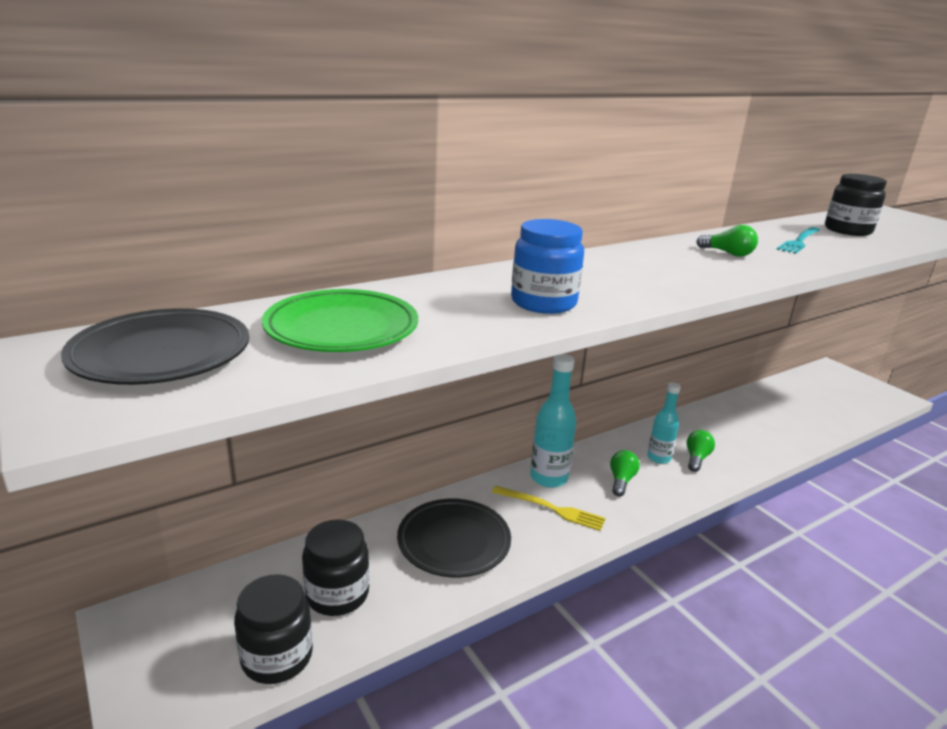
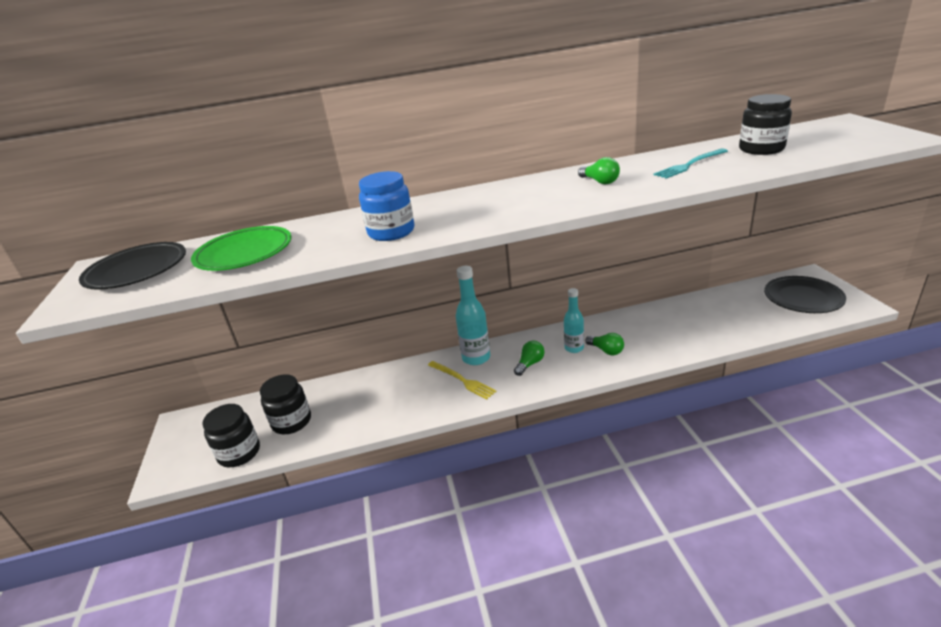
camera: 25 degrees right, 5 degrees up
black plate [397,499,511,577] -> black plate moved to [764,276,846,313]
green light bulb [687,430,715,472] -> green light bulb turned 90 degrees clockwise [585,333,624,355]

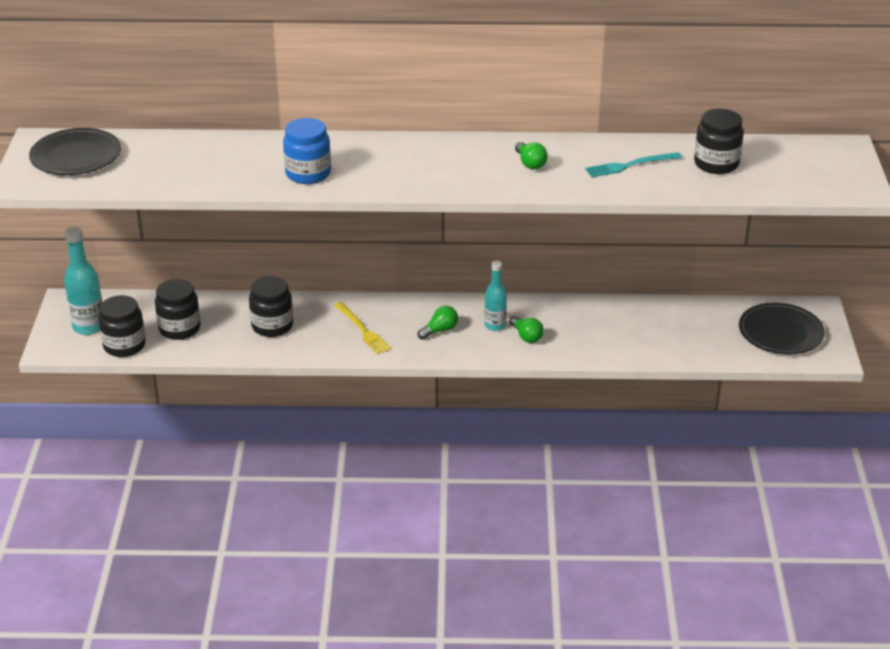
camera: 10 degrees right, 5 degrees up
green plate [191,226,291,271] -> none
turquoise bottle [456,266,490,365] -> turquoise bottle moved to [64,227,102,335]
none -> black jar [249,276,293,337]

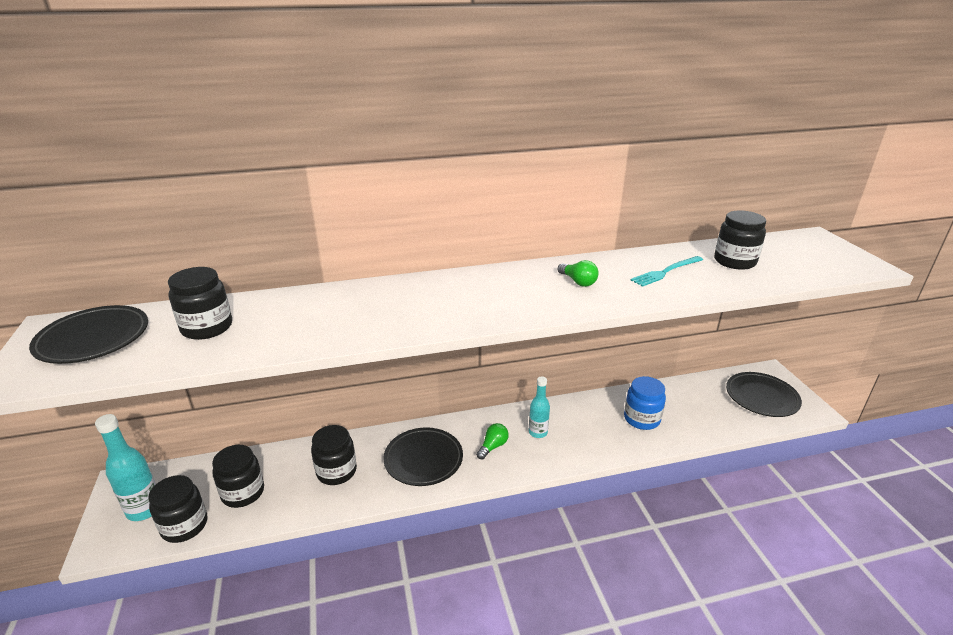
camera: 15 degrees left, 5 degrees down
blue jar [283,118,331,184] -> blue jar moved to [624,376,666,430]
yellow fork [334,302,391,354] -> black plate [383,427,463,486]
green light bulb [509,316,544,343] -> none
none -> black jar [168,267,232,340]

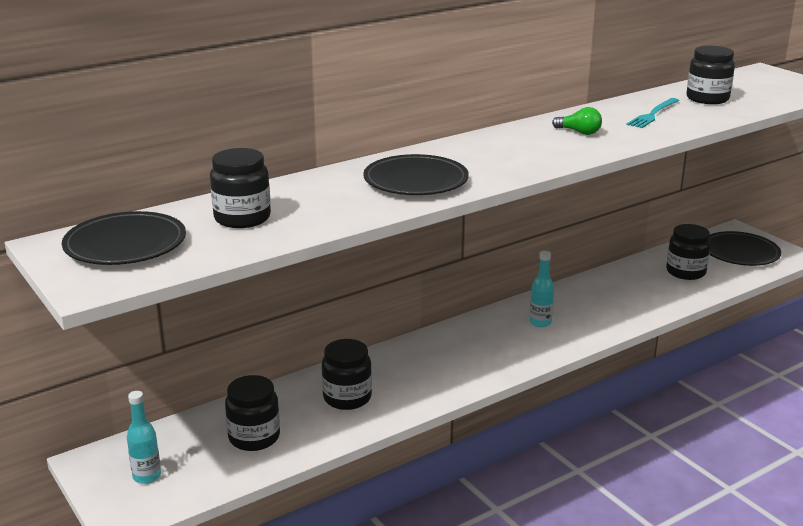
camera: 20 degrees left, 5 degrees down
turquoise bottle [95,414,156,521] -> turquoise bottle [127,391,161,484], size x0.66
black jar [148,475,207,543] -> black jar moved to [666,224,711,280]
black plate [383,427,463,486] -> black plate moved to [363,154,469,195]
green light bulb [476,423,508,460] -> none
blue jar [624,376,666,430] -> none

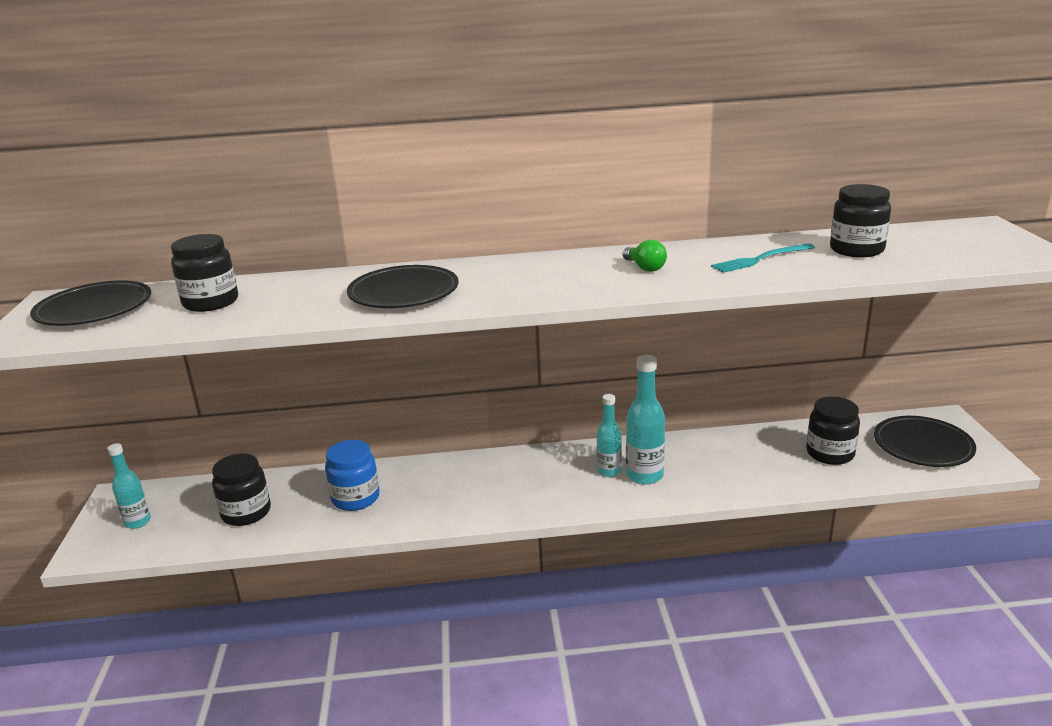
camera: 30 degrees right, 0 degrees up
black jar [322,339,372,410] -> blue jar [325,440,379,511]
none -> turquoise bottle [626,355,665,485]

